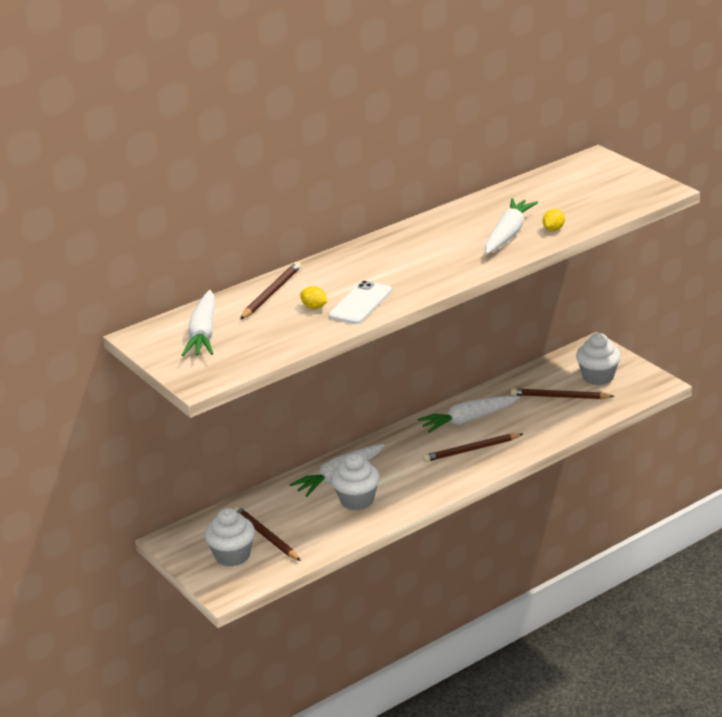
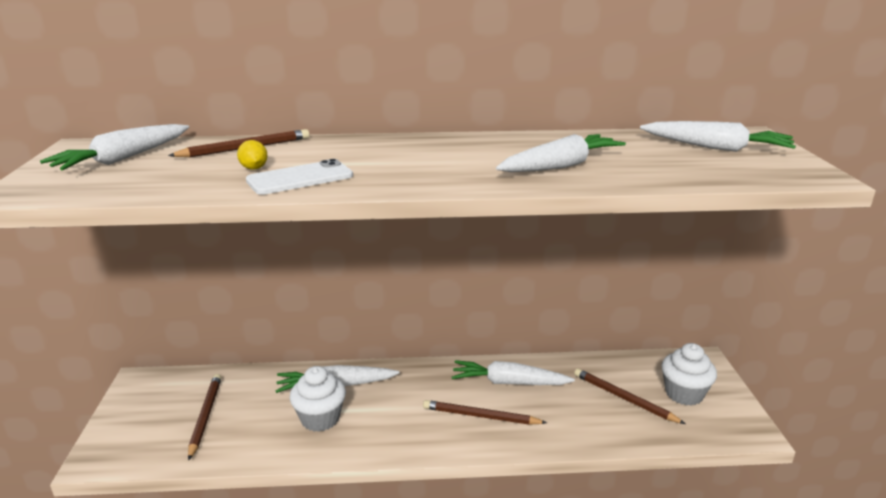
camera: 30 degrees right, 5 degrees down
white cupcake [205,508,255,566] -> none
yellow lemon [543,209,565,231] -> none
none -> white carrot [640,121,796,152]

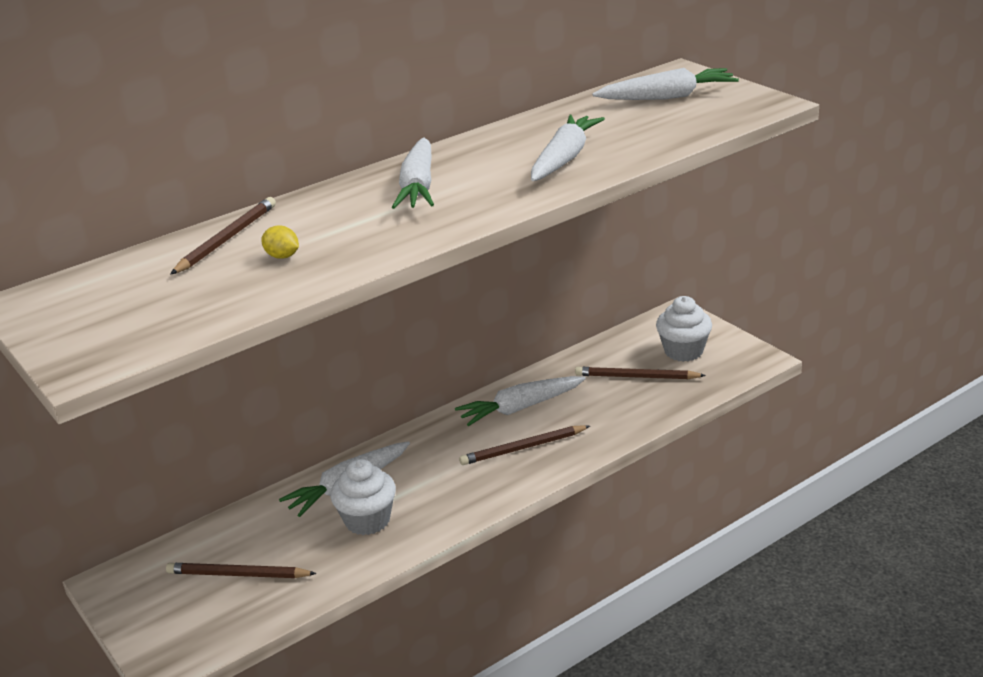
camera: 30 degrees left, 5 degrees up
white carrot [40,124,189,170] -> white carrot moved to [392,137,434,209]
brown pencil [188,374,221,460] -> brown pencil turned 45 degrees counterclockwise [166,563,317,578]
white phone [246,159,353,195] -> none

